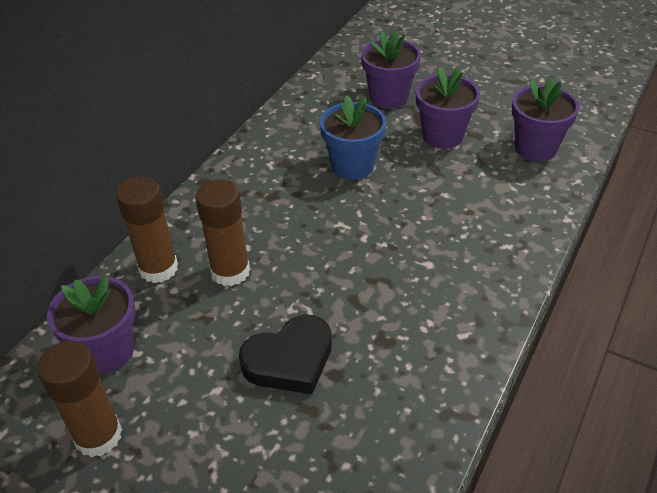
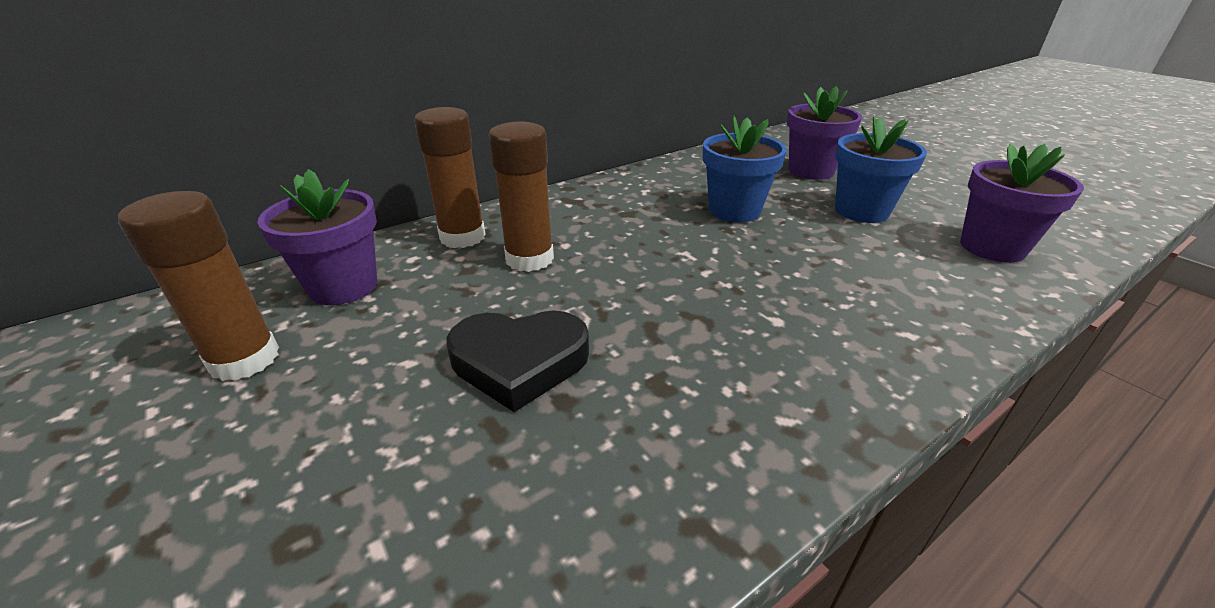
camera: 25 degrees right, 10 degrees down
purple flower pot [416,67,480,149] -> blue flower pot [835,116,927,223]

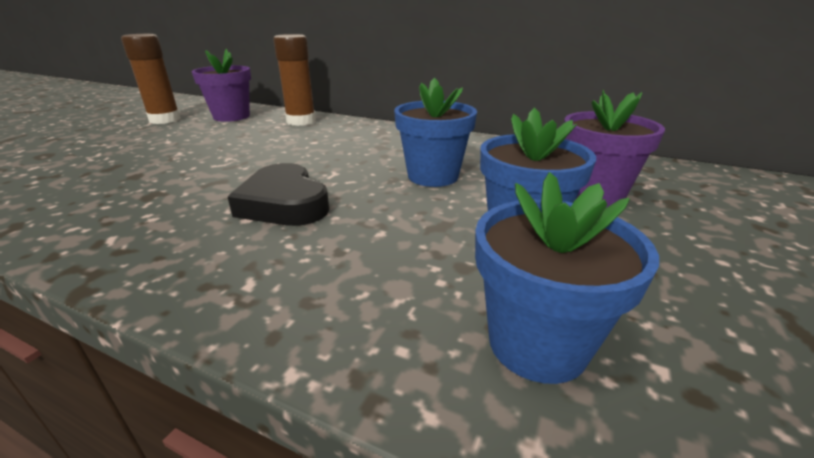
camera: 60 degrees right, 5 degrees down
black heart [447,310,589,412] -> black heart moved to [228,163,329,226]
brown glue stick [489,122,554,272] -> none
purple flower pot [960,144,1084,263] -> blue flower pot [475,172,659,384]

